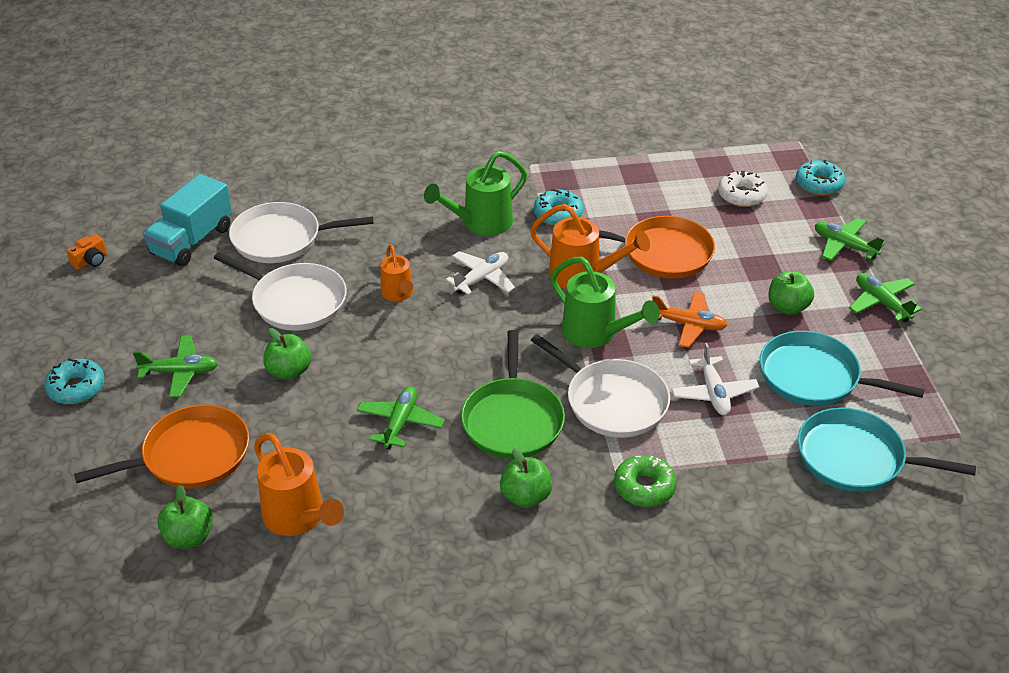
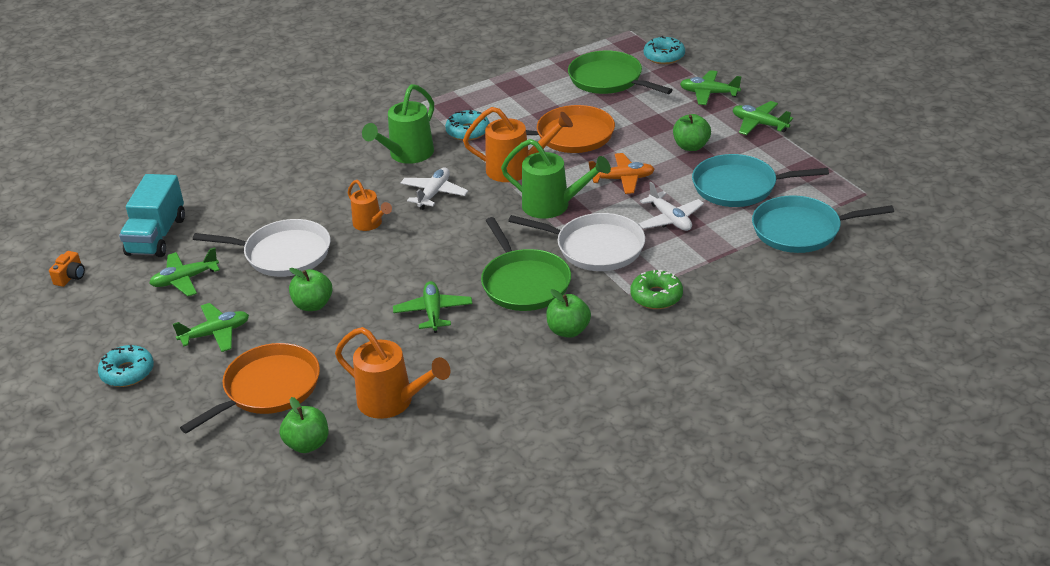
camera: 20 degrees left, 5 degrees down
white pan [229,202,373,263] -> none
white donut [718,171,768,207] -> green pan [568,50,673,94]
none -> green plane [149,248,220,296]

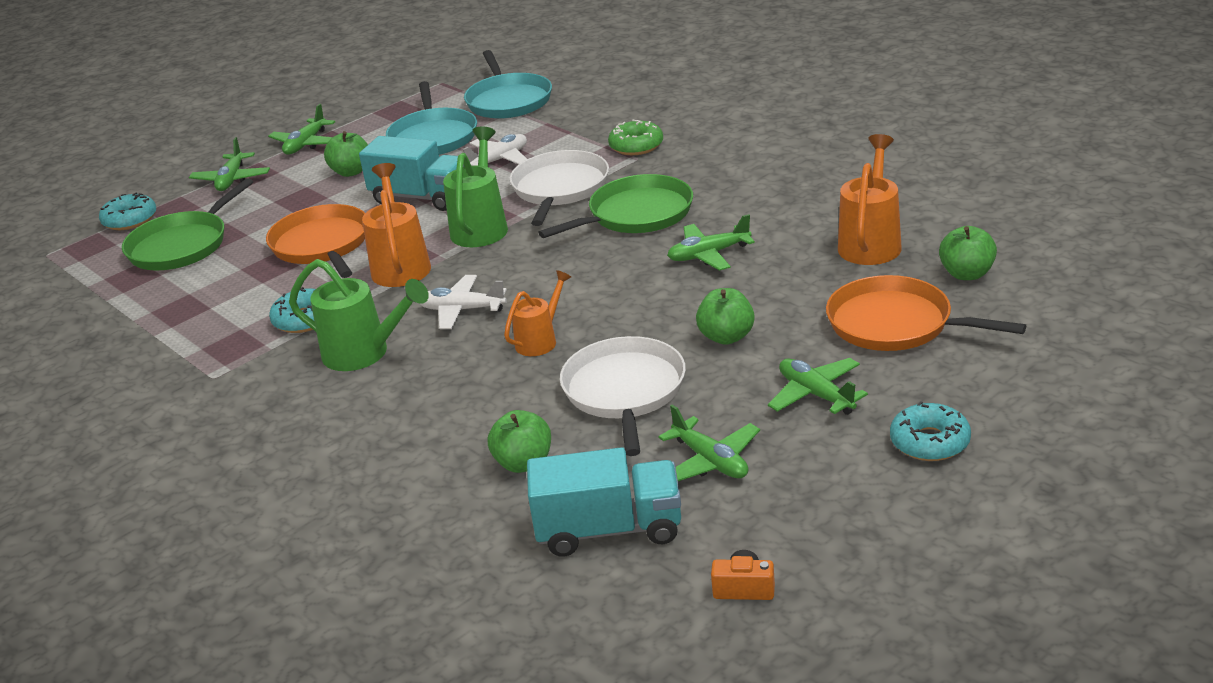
camera: 100 degrees left, 5 degrees down
green apple [546,289,591,338] -> green apple moved to [488,410,551,473]
orange plane [589,153,655,194] -> turquoise truck [359,136,464,211]

